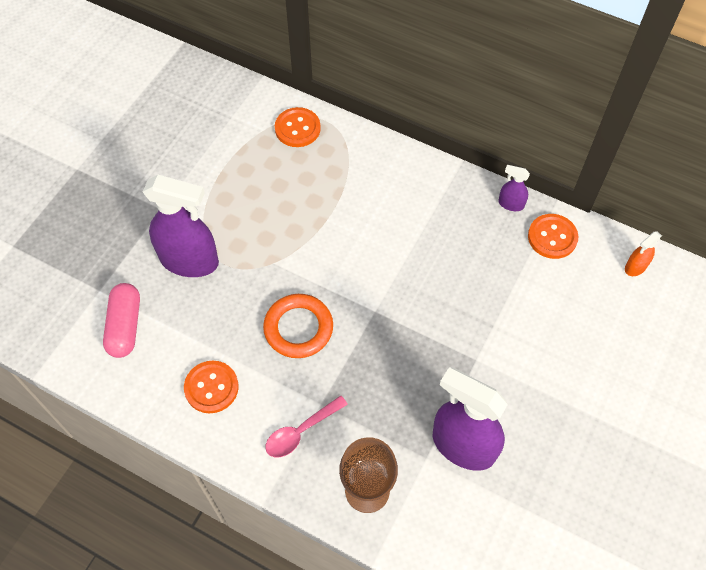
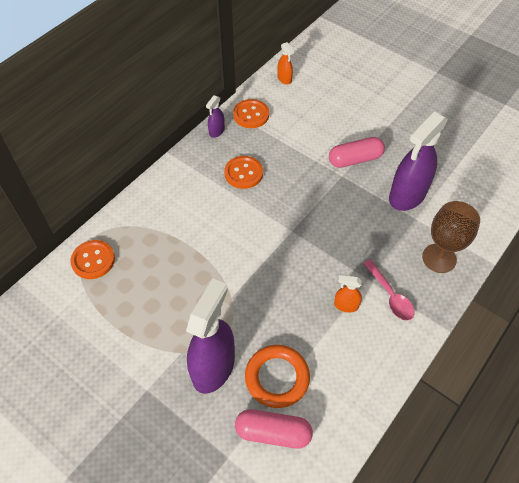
camera: 80 degrees left, 5 degrees down
orange button [184,361,239,413] -> orange button moved to [224,156,263,189]
orange ring [263,294,333,358] -> orange ring moved to [245,345,310,408]
none -> pink capsule [329,137,385,168]
none -> orange spray bottle [334,275,362,313]

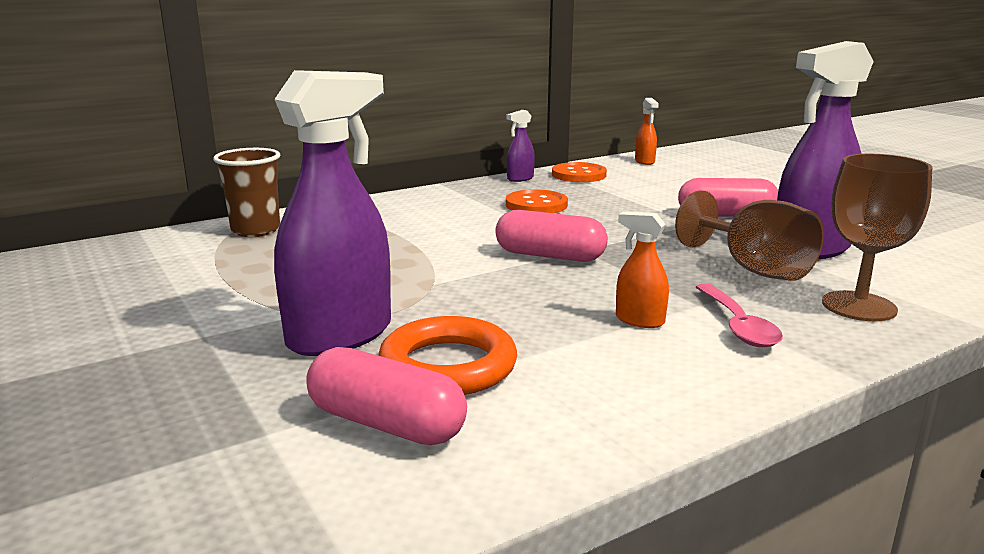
camera: 20 degrees right, 35 degrees down
orange button [70,240,115,279] -> brown cup [213,148,280,237]
none -> pink capsule [495,210,608,262]
none -> brown goblet [675,190,824,281]

